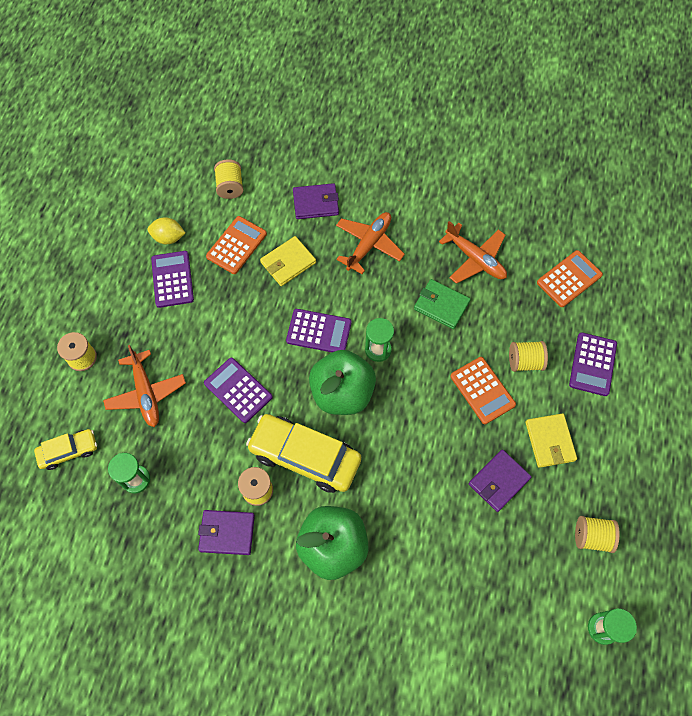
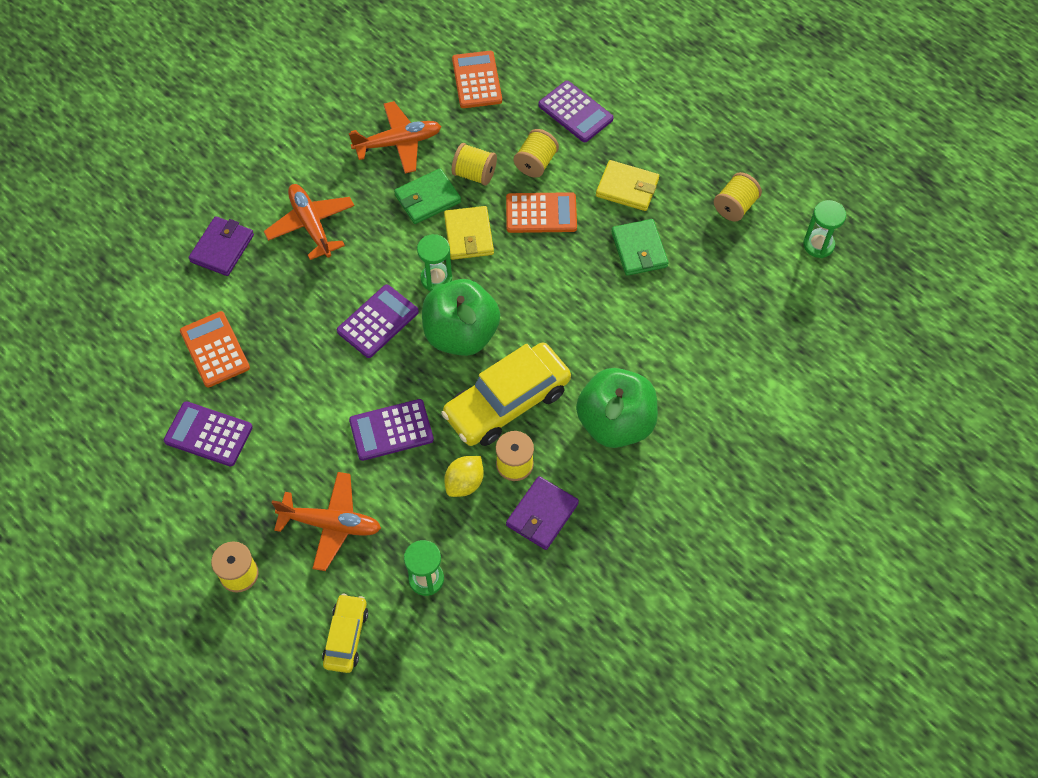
camera: 60 degrees left, 5 degrees down
yellow lemon [147,218,185,244] -> yellow lemon moved to [444,456,484,497]
yellow spool [214,159,243,199] -> yellow spool moved to [452,143,497,186]
yellow wallet [260,236,316,286] -> yellow wallet moved to [444,206,494,260]
purple wallet [469,450,531,512] -> green wallet [611,219,669,276]

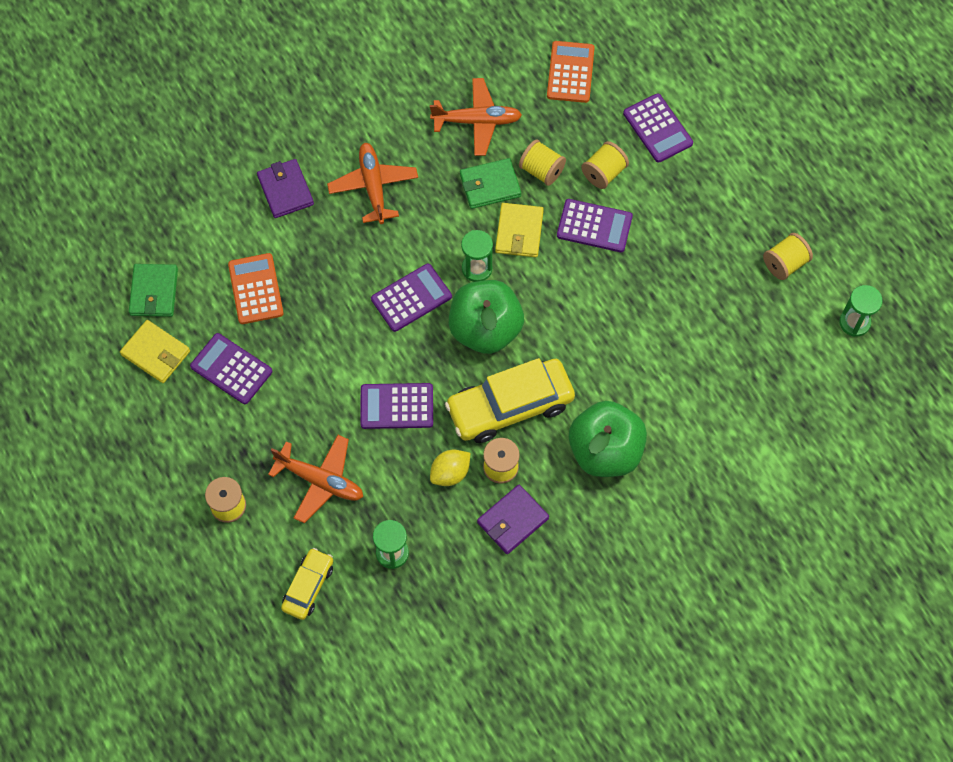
camera: 15 degrees right, 5 degrees up
purple wallet [189,216,254,276] -> purple wallet turned 60 degrees counterclockwise [257,159,314,218]
orange calculator [506,192,577,233] -> purple calculator [557,199,633,252]
yellow wallet [596,160,659,211] -> yellow wallet moved to [120,320,190,383]
green wallet [611,219,669,276] -> green wallet moved to [129,264,178,317]

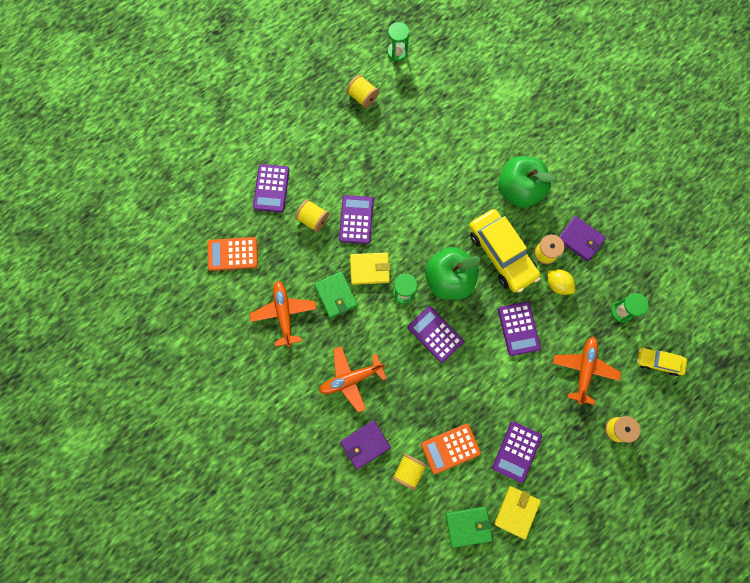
camera: 100 degrees left, 10 degrees up
yellow spool [519,139,566,186] -> yellow spool moved to [392,453,427,490]
purple calculator [623,93,693,163] -> purple calculator turned 135 degrees clockwise [253,164,289,212]

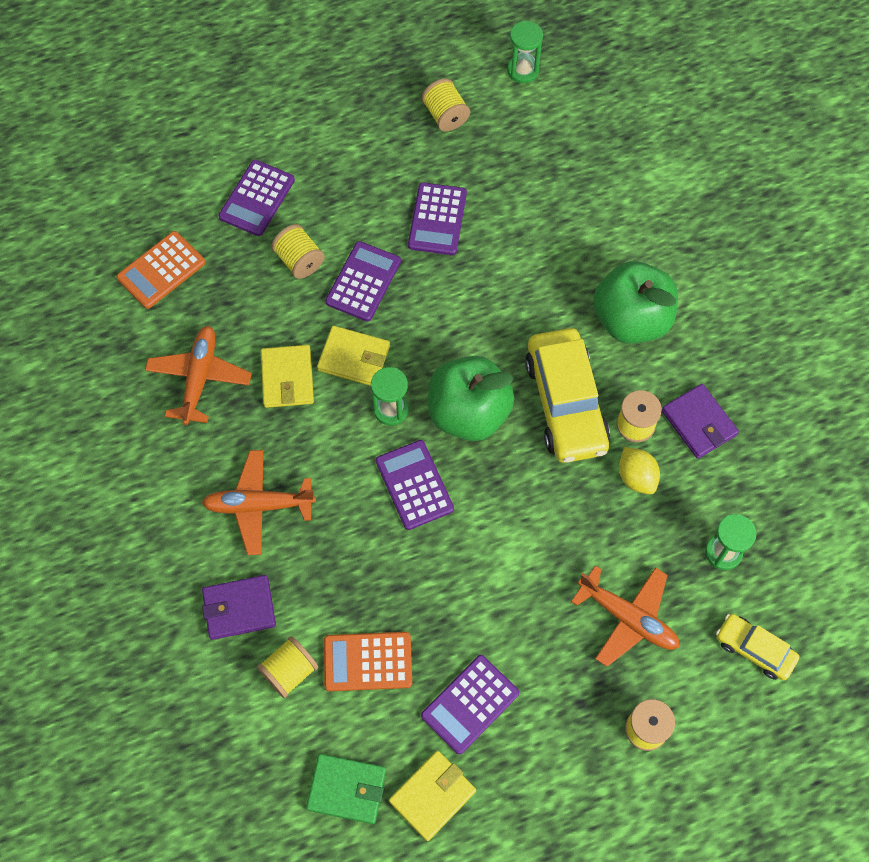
camera: 20 degrees right, 10 degrees down
orange calculator [208,237,258,271] -> orange calculator turned 60 degrees counterclockwise [117,231,205,309]
green wallet [314,272,358,318] -> yellow wallet [261,345,314,408]
purple calculator [498,302,541,356] -> purple calculator moved to [408,182,467,255]
orange plane [553,336,621,405] -> orange plane turned 90 degrees clockwise [571,565,679,667]

